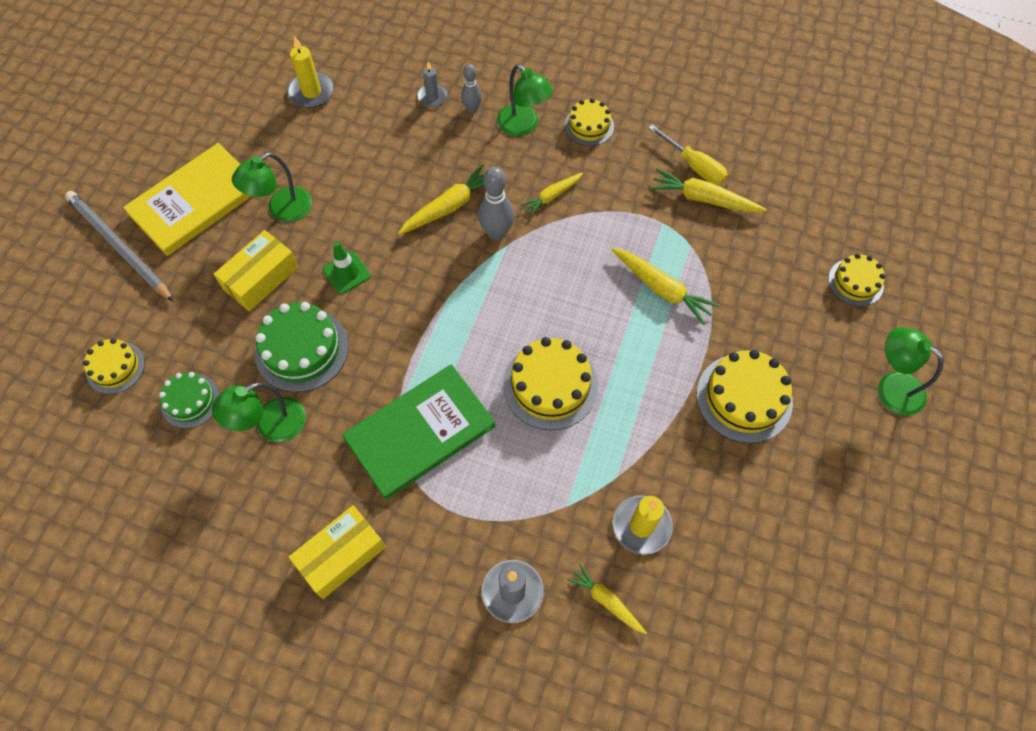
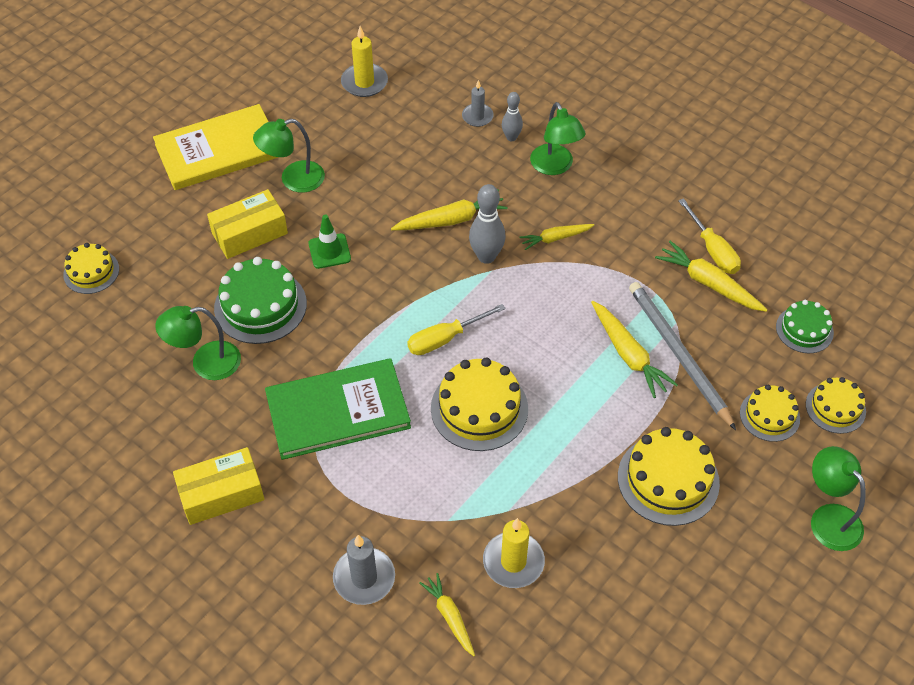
camera: 20 degrees right, 10 degrees down
grey pencil [65,191,174,302] -> grey pencil moved to [629,282,736,430]
green cake [159,372,220,428] -> green cake moved to [776,300,834,353]
yellow cake [564,98,614,146] -> yellow cake moved to [740,385,800,442]
none -> yellow screwdriver [407,304,506,355]

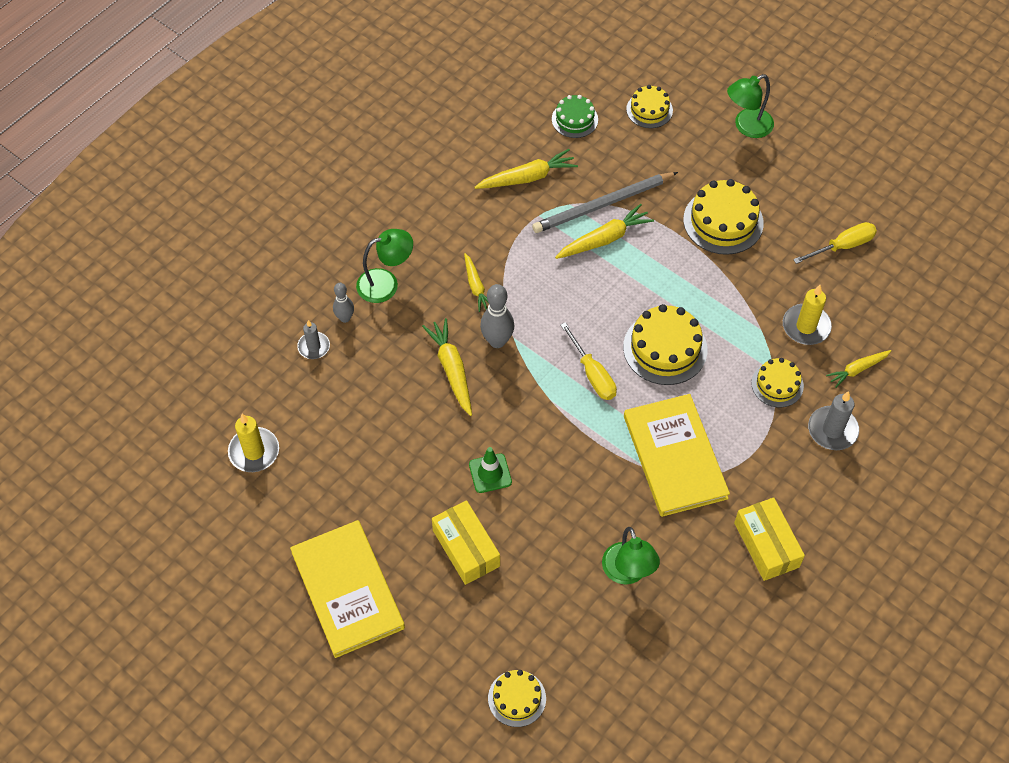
camera: 90 degrees left, 5 degrees up
green cake [214,257,307,344] -> none
green lamp [253,119,325,193] -> none
green book [265,358,411,460] -> yellow book [624,394,730,517]
yellow carrot [655,241,767,312] -> yellow carrot turned 150 degrees counterclockwise [474,149,578,189]
yellow screwdriver [678,198,741,274] -> yellow screwdriver moved to [793,222,877,264]
yellow cake [740,385,800,442] -> yellow cake moved to [751,358,804,407]

